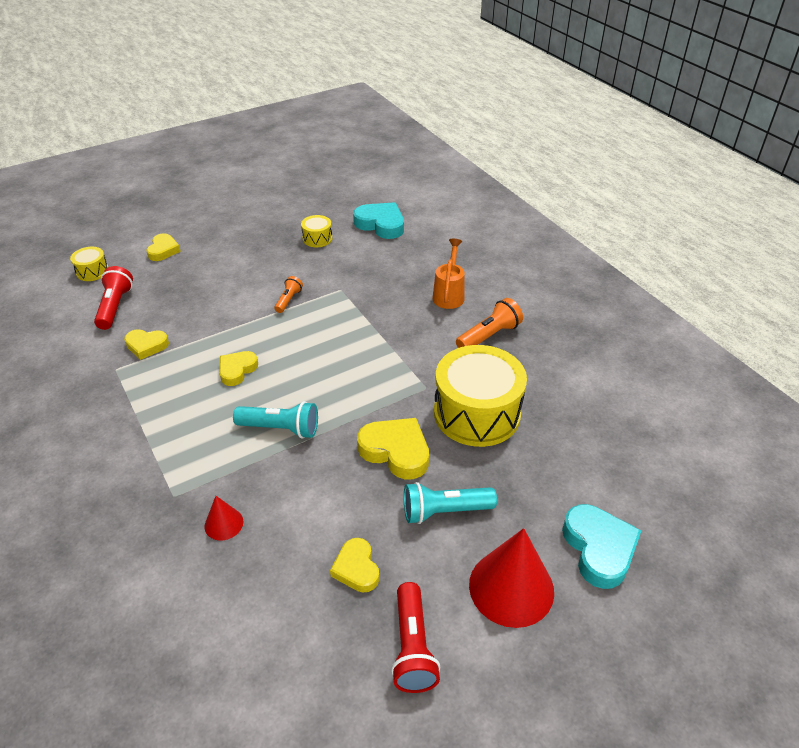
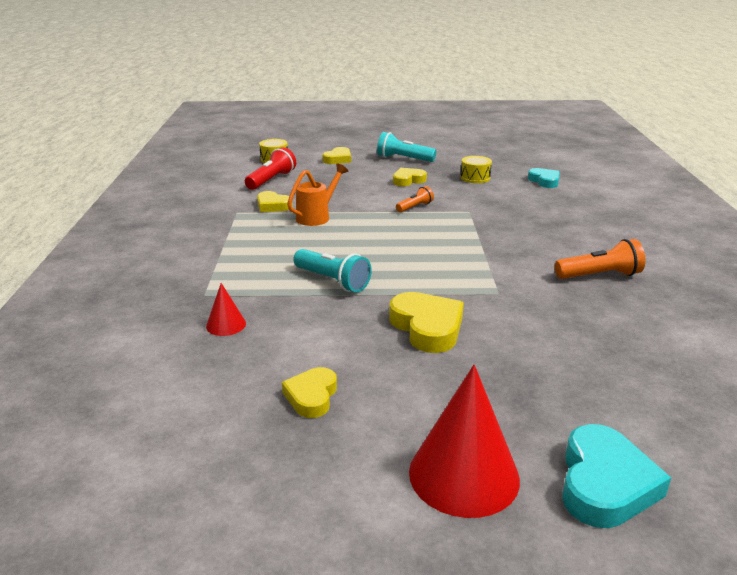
camera: 30 degrees right, 15 degrees down
yellow heart [219,351,258,386] -> yellow heart moved to [393,168,427,186]
turquoise heart [353,202,404,239] -> turquoise heart [528,168,560,188], size x0.63
red flashlight [391,582,440,693] -> none
turquoise flashlight [404,482,497,524] -> turquoise flashlight moved to [377,132,436,162]
orange watering can [433,239,465,309] -> orange watering can moved to [287,164,348,226]
yellow drum [434,345,527,447] -> none

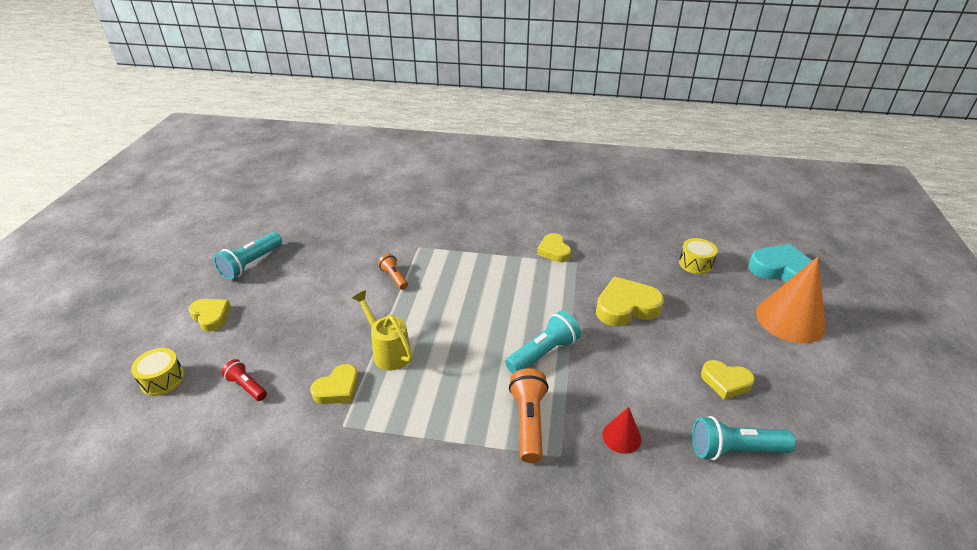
camera: 80 degrees left, 10 degrees up
red flashlight [245,147,296,190] -> red flashlight [222,359,267,401], size x0.61
orange watering can [287,164,348,226] -> yellow watering can [352,290,413,370]
yellow heart [393,168,427,186] -> yellow heart moved to [537,233,571,262]
red cone [409,365,520,518] -> orange cone [756,257,826,343]
yellow drum [460,156,492,183] -> yellow drum moved to [679,238,718,274]
turquoise heart [528,168,560,188] -> none
orange flashlight [555,239,645,279] -> orange flashlight moved to [509,368,549,463]
none -> turquoise flashlight [692,416,796,461]

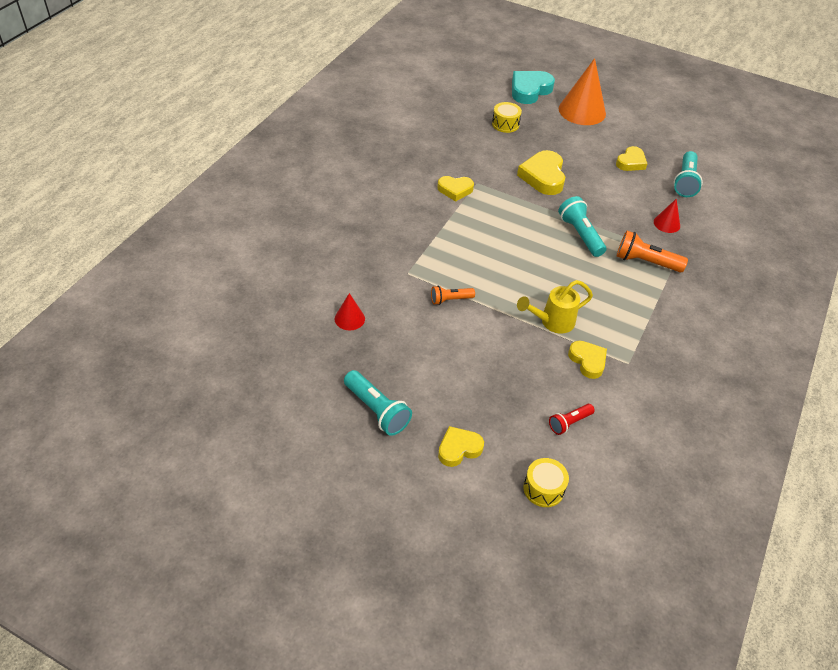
camera: 75 degrees left, 10 degrees up
none -> red cone [335,293,365,330]

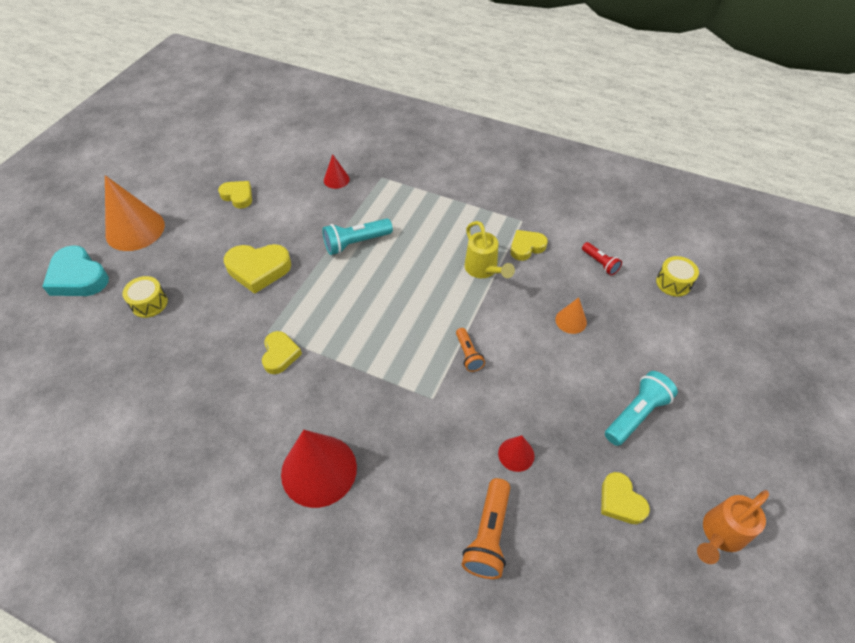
camera: 90 degrees left, 5 degrees up
yellow heart [438,426,484,467] -> yellow heart moved to [601,472,650,524]
orange flashlight [617,230,688,272] -> orange flashlight moved to [462,478,510,579]
turquoise flashlight [674,151,703,197] -> none
none -> red cone [281,430,357,508]
none -> orange cone [555,297,587,334]
none -> orange watering can [697,490,769,564]

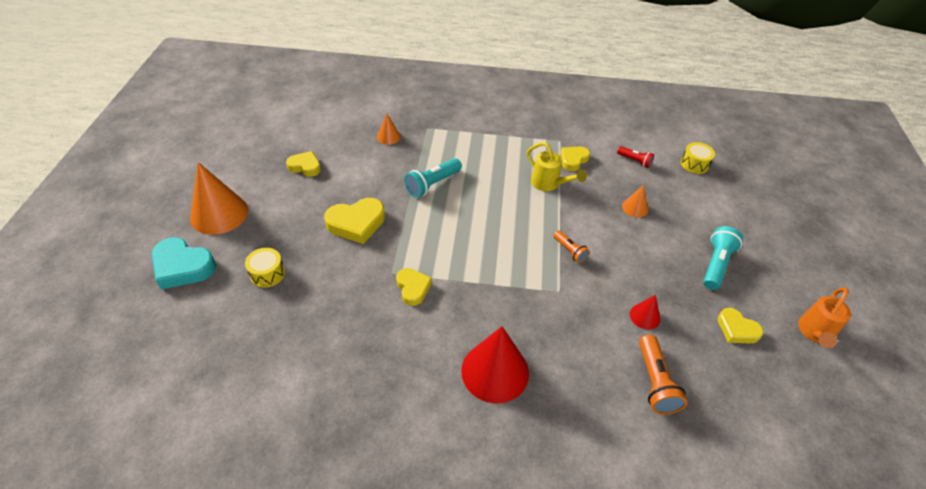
camera: 20 degrees left, 5 degrees down
red cone [324,154,350,189] -> orange cone [377,114,401,145]

